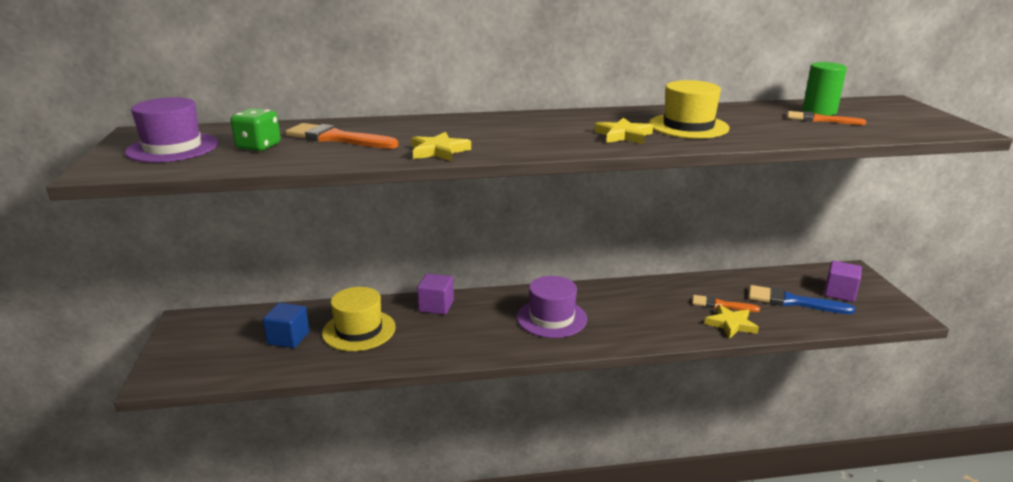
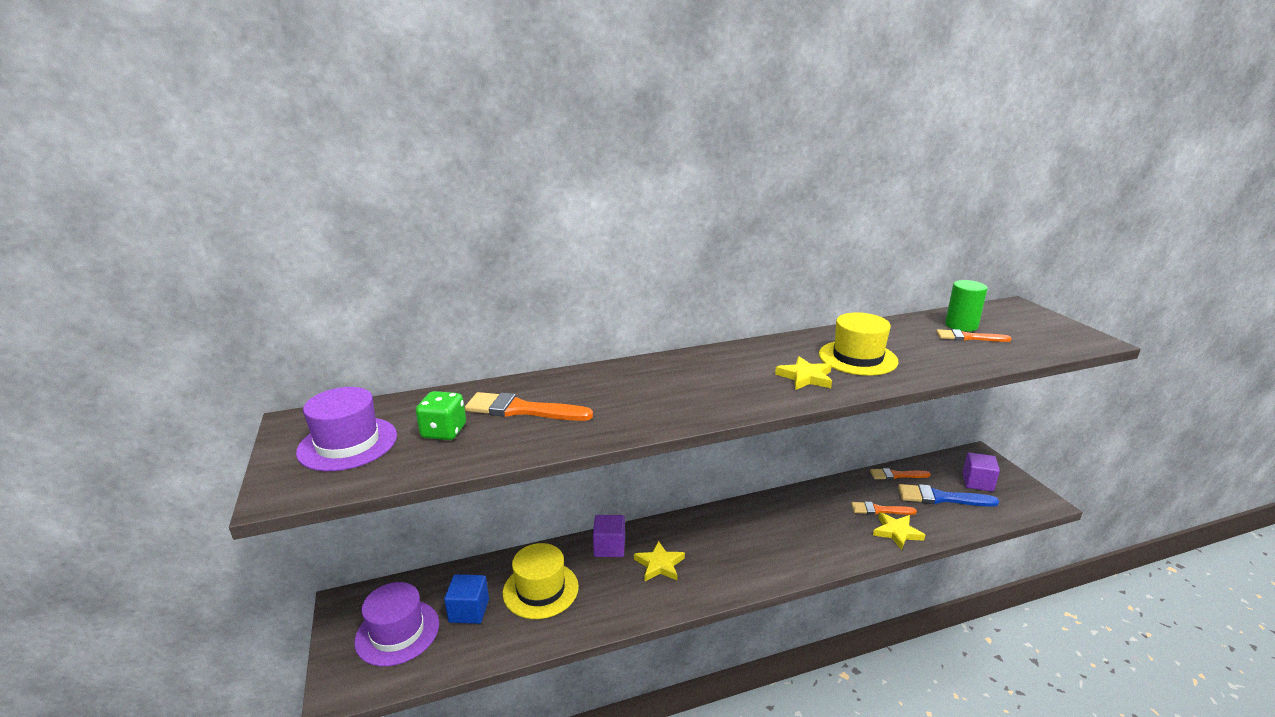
camera: 10 degrees left, 0 degrees up
yellow star [411,132,471,161] -> yellow star moved to [634,541,685,581]
purple hat [517,276,587,338] -> purple hat moved to [354,582,439,666]
none -> orange brush [870,468,931,480]

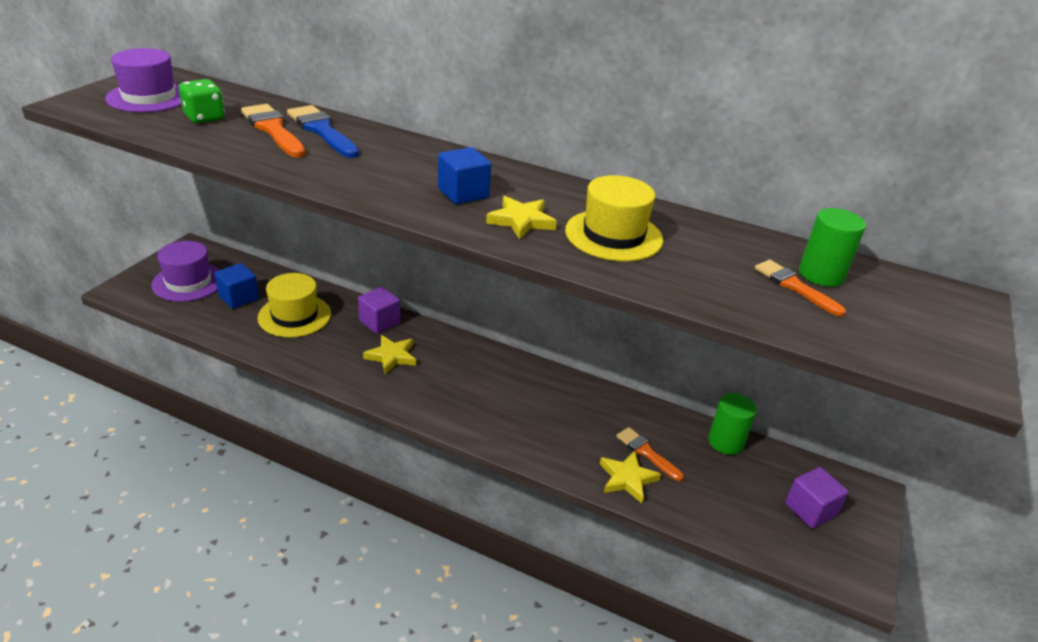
camera: 40 degrees right, 10 degrees up
orange brush [870,468,931,480] -> green cylinder [708,393,757,455]
blue brush [898,484,999,507] -> blue brush moved to [287,105,359,158]
none -> blue cube [438,147,491,204]

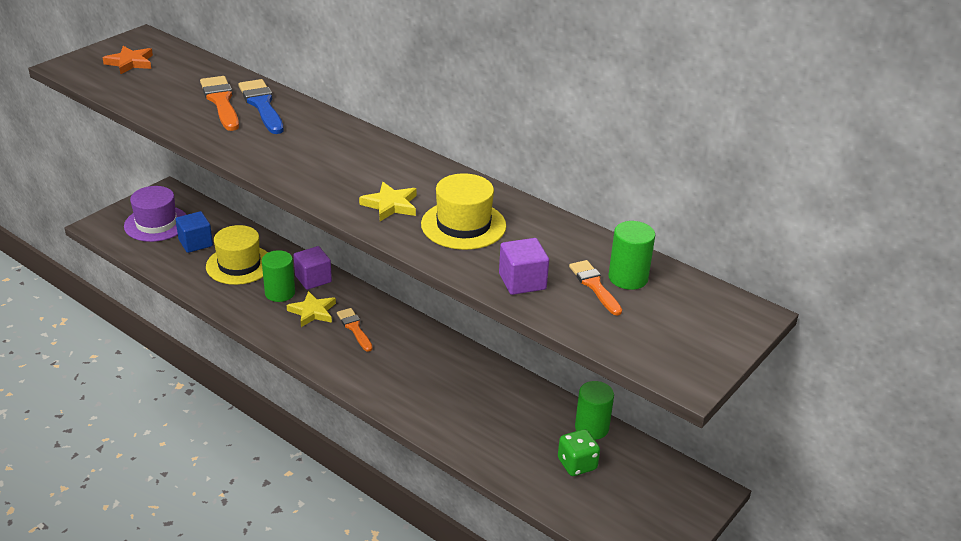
camera: 15 degrees right, 0 degrees up
purple hat [105,48,182,112] -> orange star [103,46,153,74]
green dice [179,79,225,123] -> green dice moved to [558,429,600,476]
blue cube [438,147,491,204] -> none
yellow star [600,451,661,503] -> none
orange brush [616,427,684,481] -> orange brush moved to [337,308,373,352]
purple cube [785,467,848,529] -> purple cube moved to [499,238,549,295]
none -> green cylinder [262,250,295,302]

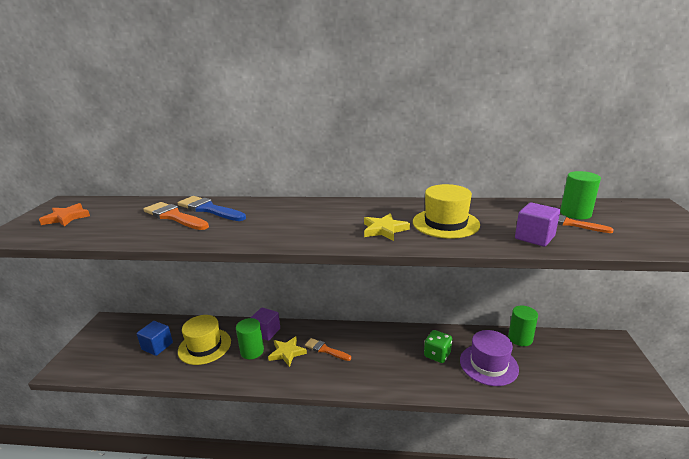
camera: 30 degrees left, 10 degrees down
purple hat [124,186,187,242] -> purple hat moved to [460,330,519,386]
green dice [558,429,600,476] -> green dice moved to [424,330,452,363]

